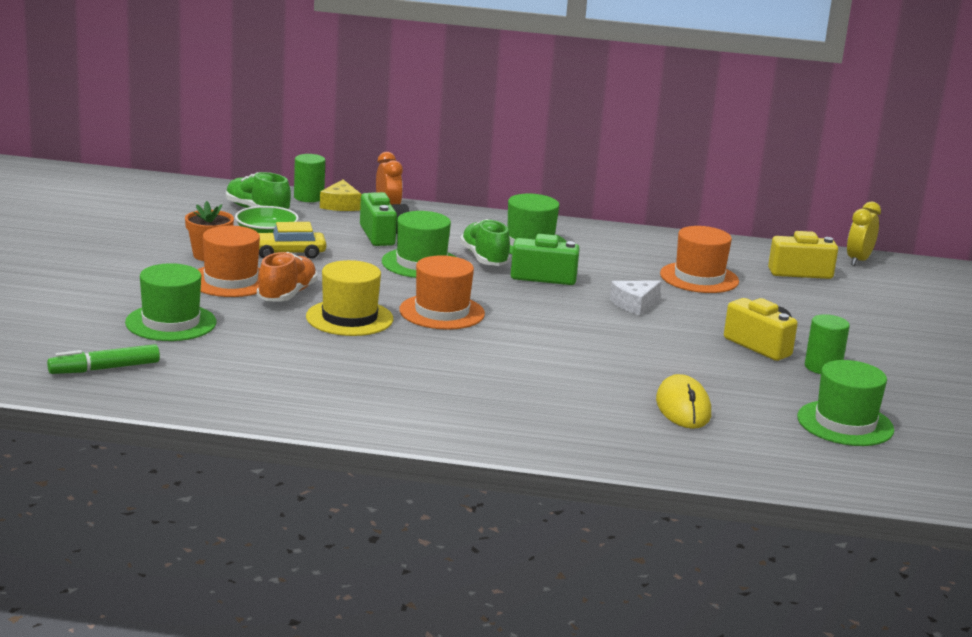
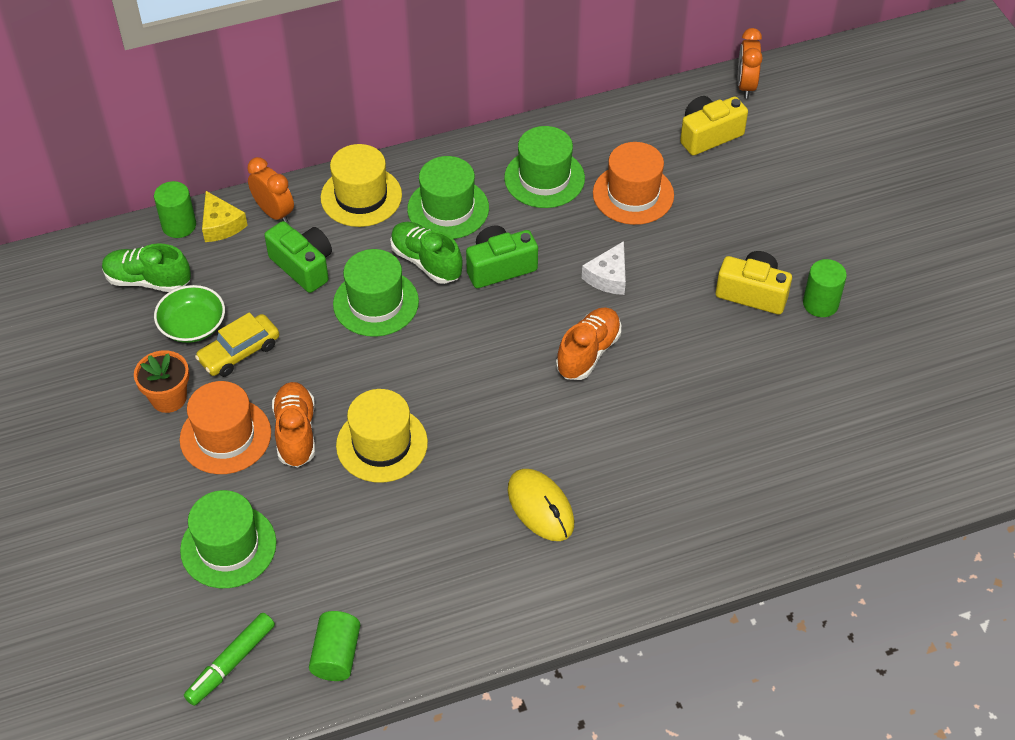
camera: 25 degrees left, 30 degrees up
orange hat [399,255,485,330] -> none
yellow mouse [656,374,711,429] -> yellow mouse moved to [508,469,574,541]
green hat [797,360,894,446] -> green hat moved to [504,126,585,208]
yellow clock [847,201,881,266] -> orange clock [738,28,763,98]
none -> green cylinder [309,611,360,681]
none -> yellow hat [321,144,402,227]
none -> orange shoe [556,307,621,380]

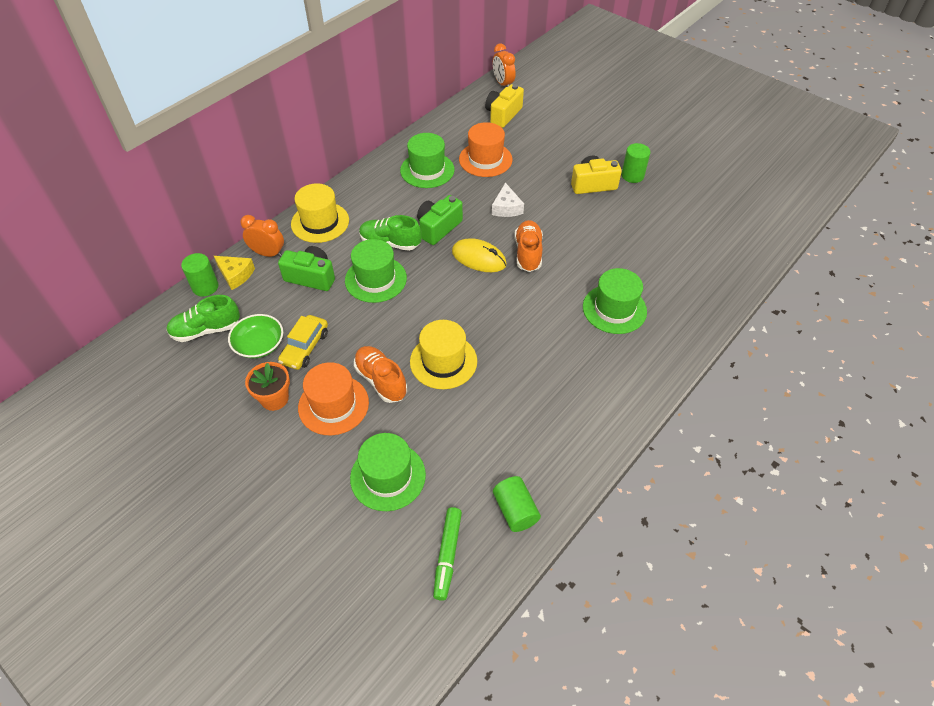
camera: 30 degrees left, 0 degrees up
green hat [407,156,489,239] -> green hat moved to [583,268,647,334]
yellow mouse [508,469,574,541] -> yellow mouse moved to [452,238,507,272]

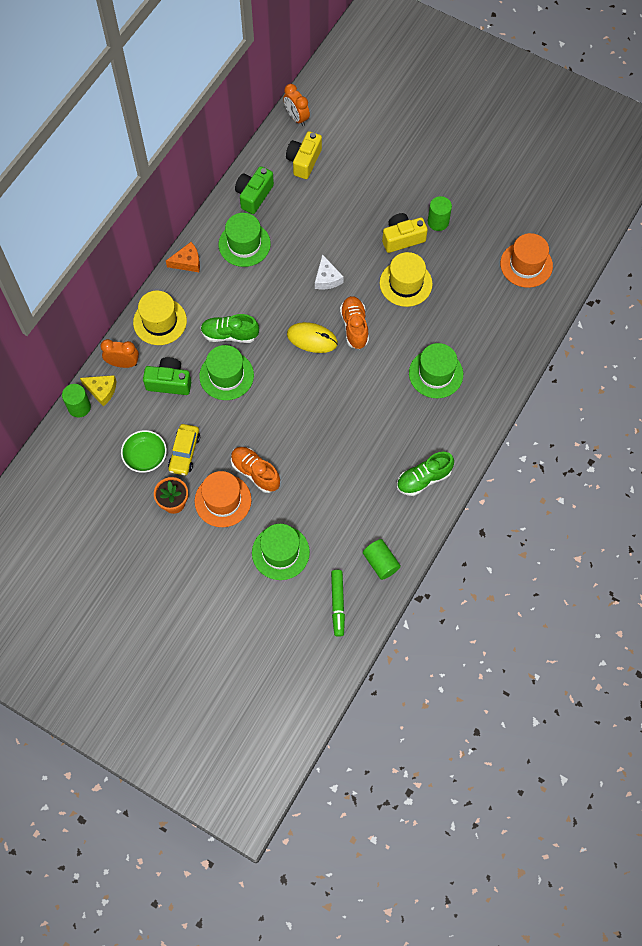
camera: 10 degrees left, 15 degrees up
green shoe [166,295,240,342] -> green shoe moved to [397,452,454,496]
yellow hat [410,320,477,389] -> yellow hat moved to [380,252,433,307]
green camera [417,195,463,245] -> green camera moved to [235,166,274,214]
orange hat [459,122,512,177] -> orange hat moved to [500,233,553,288]
none -> orange cheese [166,242,200,272]

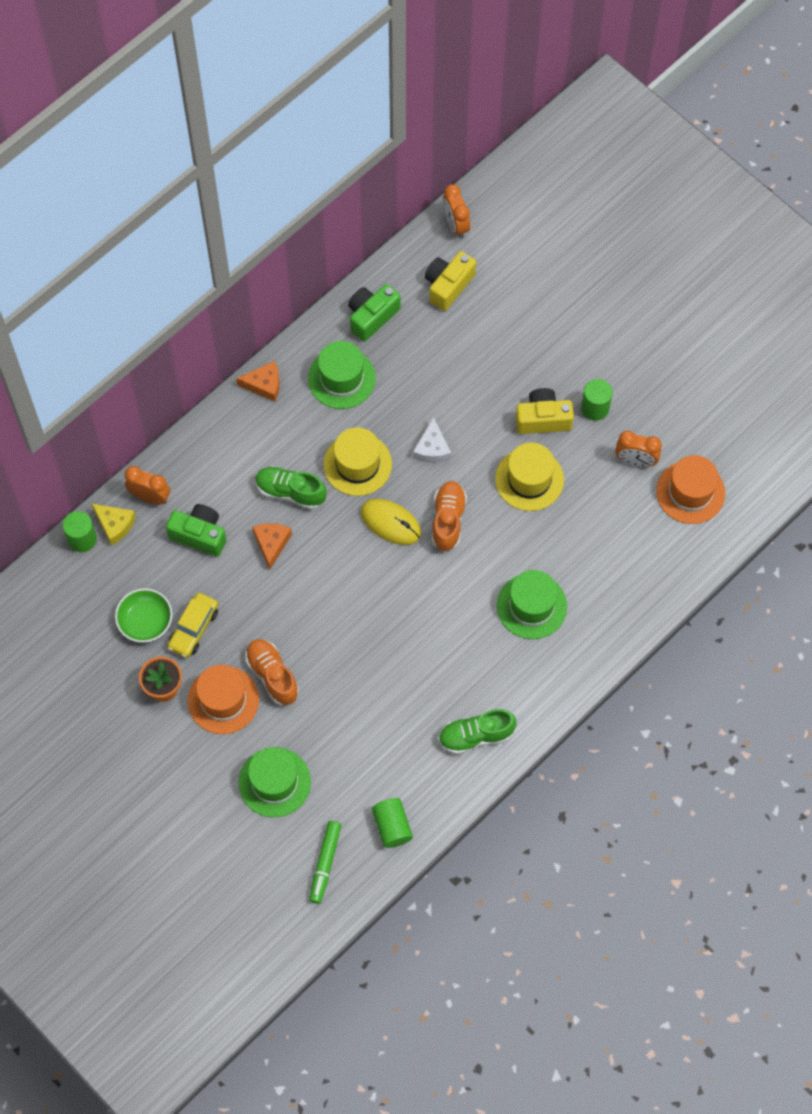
camera: 15 degrees right, 0 degrees up
yellow hat [133,291,187,345] -> yellow hat moved to [323,427,392,496]
green hat [199,345,254,400] -> orange cheese [253,523,292,569]
none -> orange clock [615,431,662,467]

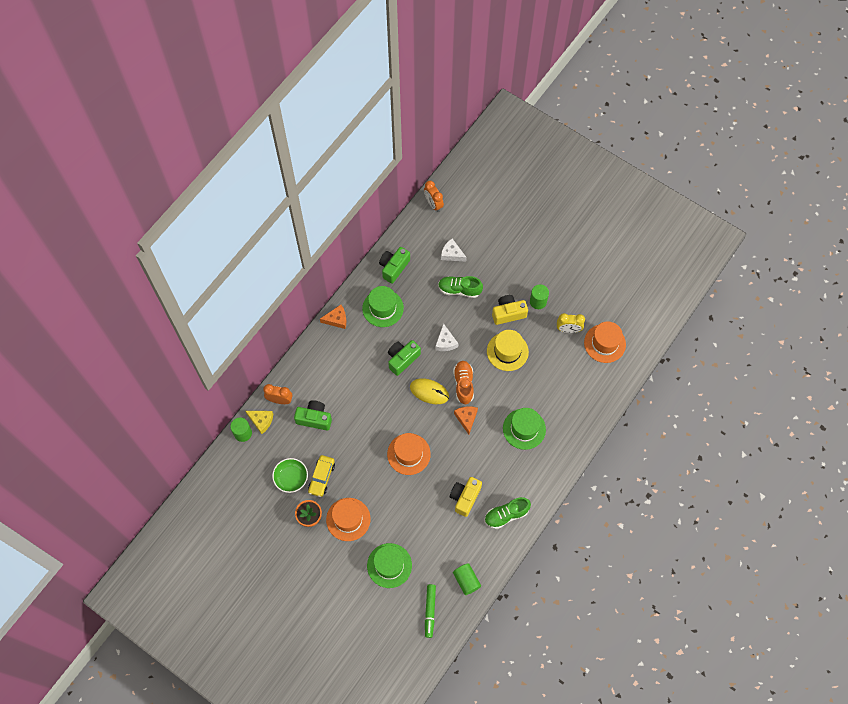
camera: 10 degrees left, 0 degrees up
orange shoe [245,639,299,705] -> none
orange cheese [253,523,292,569] -> orange cheese moved to [454,406,478,435]
green shoe [255,466,327,510] -> green shoe moved to [438,276,483,298]
yellow hat [323,427,392,496] -> green camera [388,340,421,376]
yellow camera [425,251,476,311] -> yellow camera moved to [450,477,482,517]
orange clock [615,431,662,467] -> yellow clock [557,313,585,333]
none -> orange hat [387,433,431,475]
none -> white cheese [441,239,467,262]

